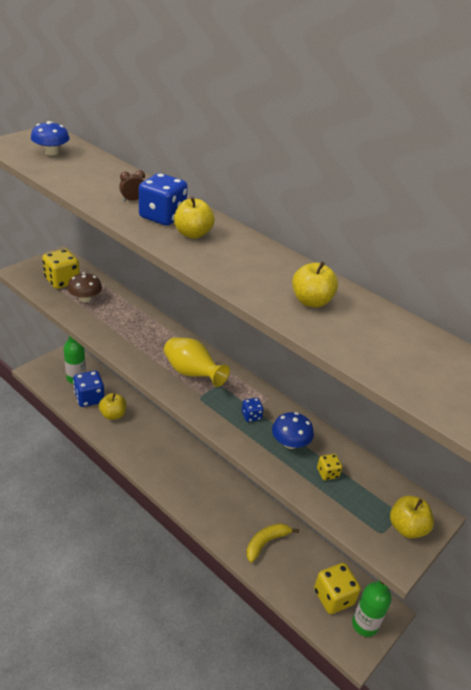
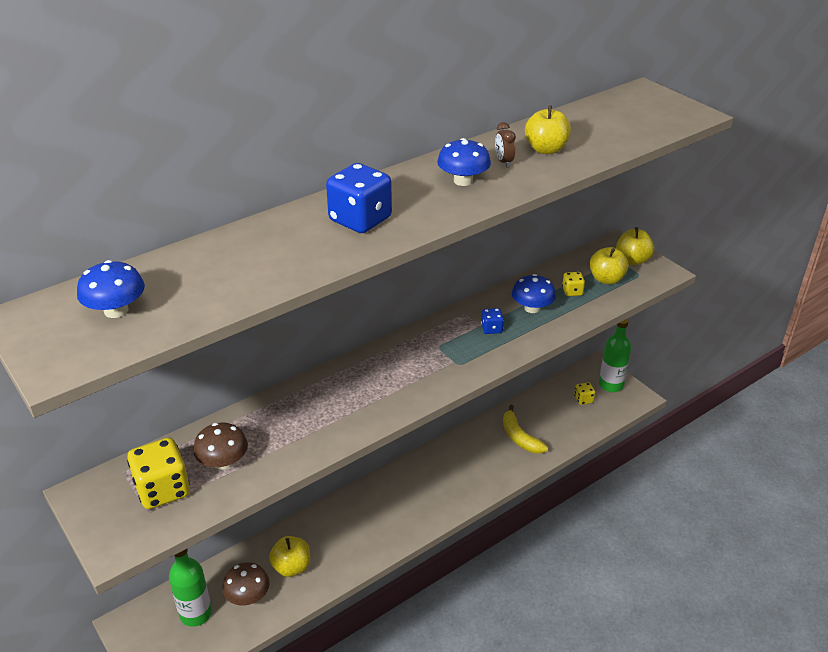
camera: 75 degrees left, 0 degrees up
blue dice [73,371,104,407] -> brown mushroom [222,562,270,605]
brown clock [119,170,145,202] -> brown clock moved to [495,122,516,167]
yellow vase [164,337,230,387] -> none
yellow apple [174,197,215,239] -> yellow apple moved to [590,247,629,284]
yellow dice [314,563,361,614] -> yellow dice [574,382,595,405], size x0.50
none -> blue mushroom [437,138,491,186]

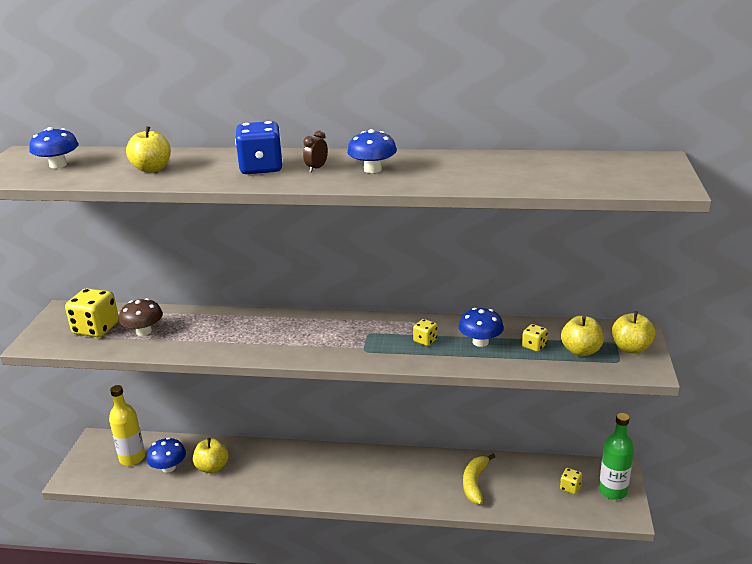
camera: 45 degrees right, 10 degrees down
green bottle [169,549,212,627] -> yellow bottle [109,385,145,466]
brown mushroom [222,562,270,605] -> blue mushroom [146,437,186,473]
blue dice [481,308,504,334] -> yellow dice [413,319,438,346]
brown clock [495,122,516,167] -> brown clock moved to [303,131,328,172]
yellow apple [525,106,571,154] -> yellow apple moved to [126,126,171,173]

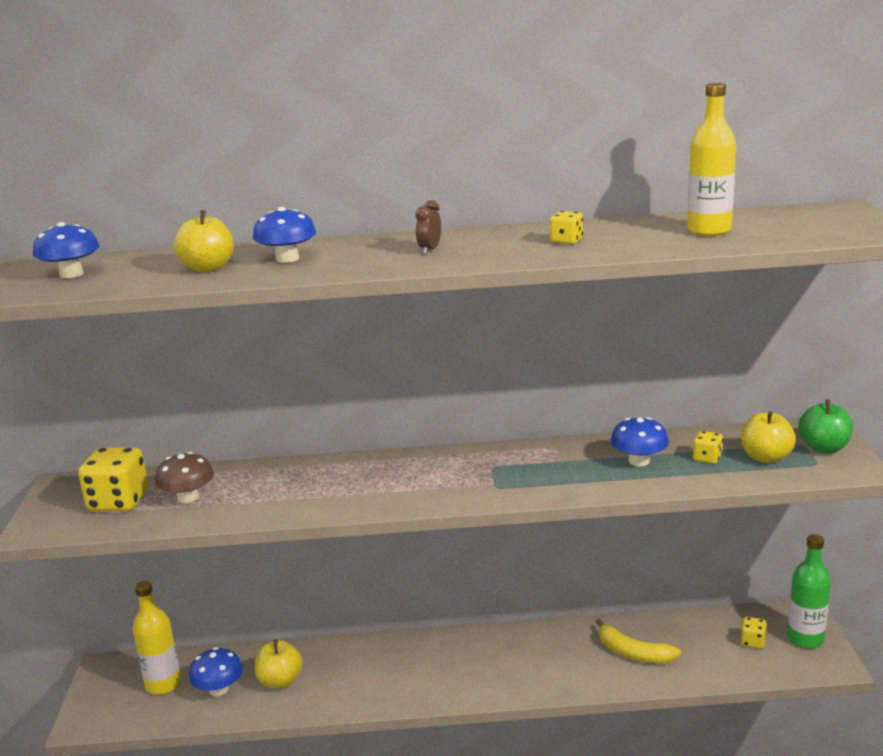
camera: 10 degrees left, 5 degrees down
blue dice [235,121,283,174] -> none
blue mushroom [347,129,397,173] -> blue mushroom moved to [253,207,316,263]
yellow dice [413,319,438,346] -> yellow dice moved to [550,211,583,244]
yellow banana [463,454,495,504] -> yellow banana turned 60 degrees counterclockwise [596,619,681,663]
yellow apple [612,311,655,354] -> green apple [798,400,853,453]
none -> yellow bottle [687,83,736,236]

